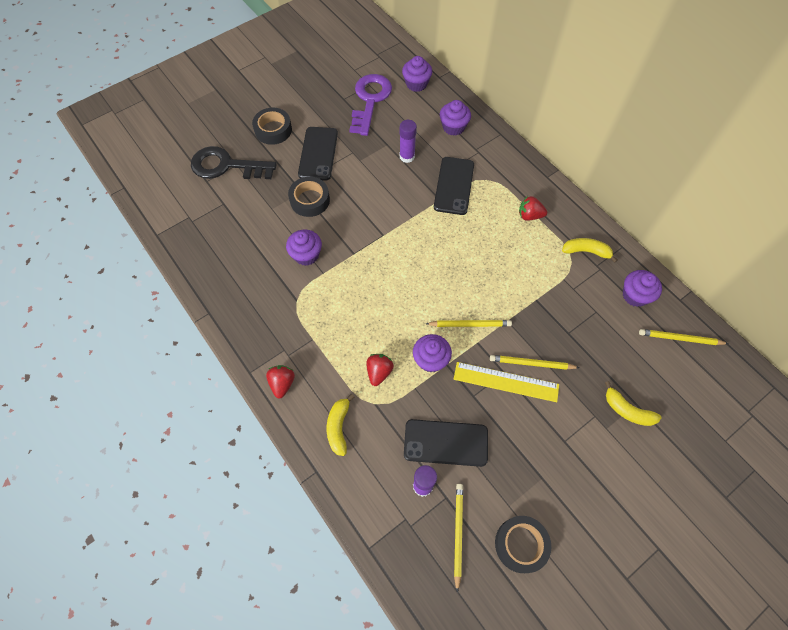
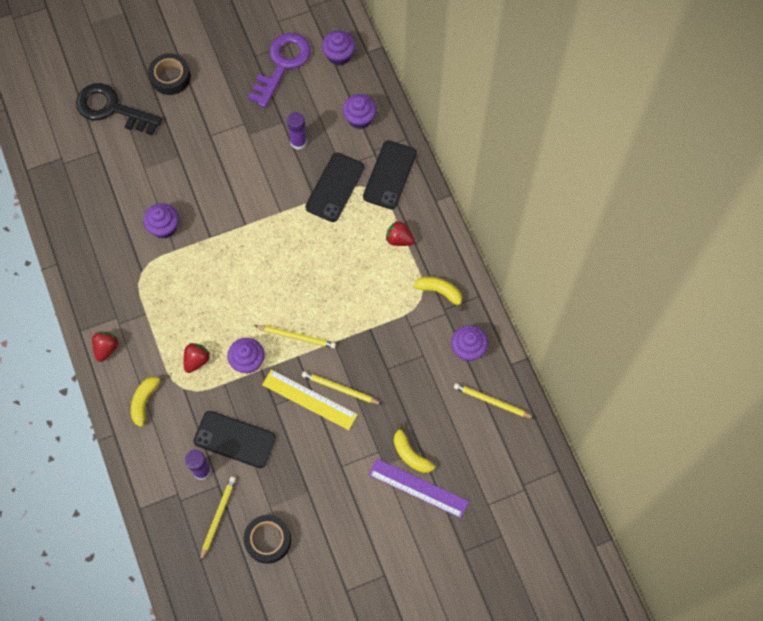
camera: 15 degrees right, 5 degrees up
black tape [288,177,330,217] -> none
black phone [298,127,338,181] -> black phone moved to [363,140,417,209]
none -> purple ruler [369,458,469,518]

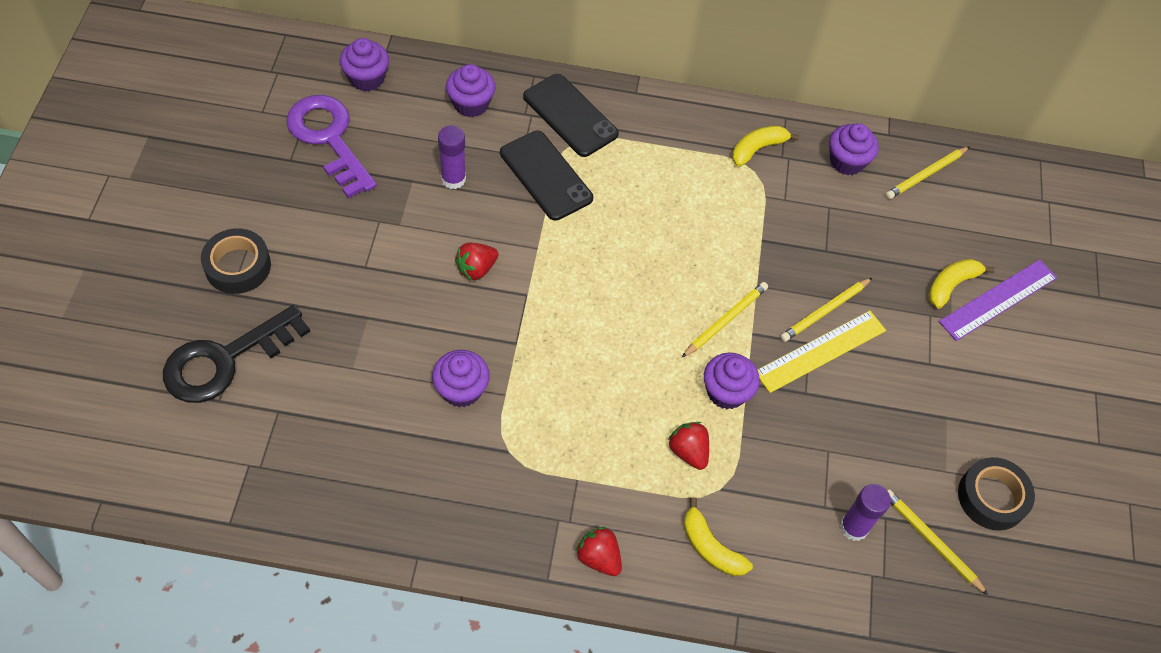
camera: 65 degrees left, 10 degrees down
black phone [194,411,276,468] -> none
red strawberry [386,221,415,246] -> red strawberry moved to [455,243,499,281]
yellow banana [394,423,435,473] -> yellow banana turned 150 degrees clockwise [928,259,995,309]

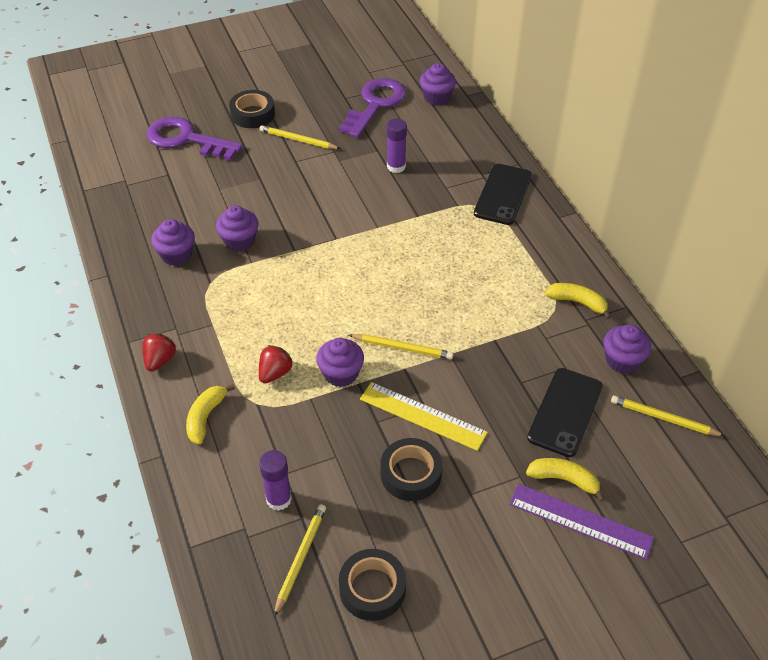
camera: 65 degrees right, 10 degrees down
black key [163,305,310,403] -> purple key [147,117,242,161]
purple cupcake [446,64,496,117] -> purple cupcake moved to [151,219,195,266]
red strawberry [455,243,499,281] -> none
black phone [500,131,593,221] -> black phone moved to [527,368,603,457]
yellow pencil [780,277,873,342] -> yellow pencil moved to [259,125,341,149]
none -> black tape [381,438,442,501]

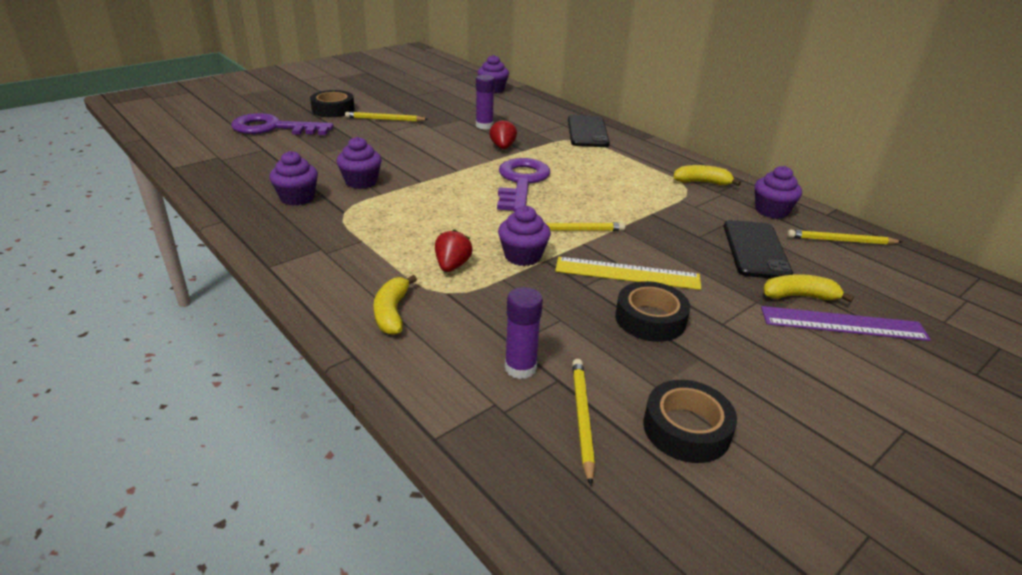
camera: 20 degrees left, 15 degrees down
red strawberry [142,333,176,372] -> red strawberry moved to [490,119,517,149]
purple key [338,78,406,138] -> purple key moved to [497,158,550,212]

